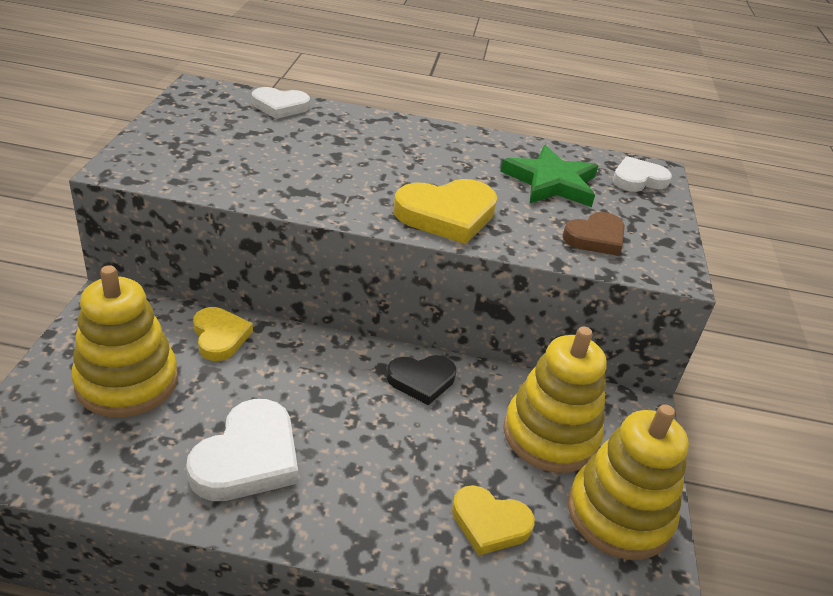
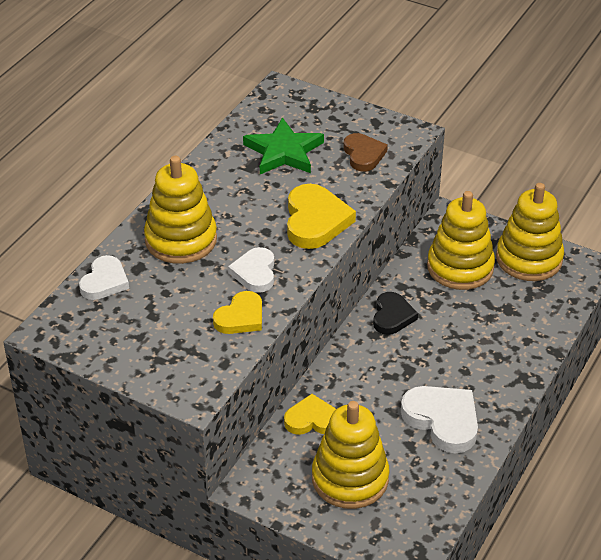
camera: 65 degrees left, 5 degrees up
yellow heart [452,485,535,555] -> yellow heart moved to [213,291,262,334]
white heart [613,156,672,192] -> white heart moved to [228,247,274,293]
none -> yellow stacking toy [144,156,217,264]

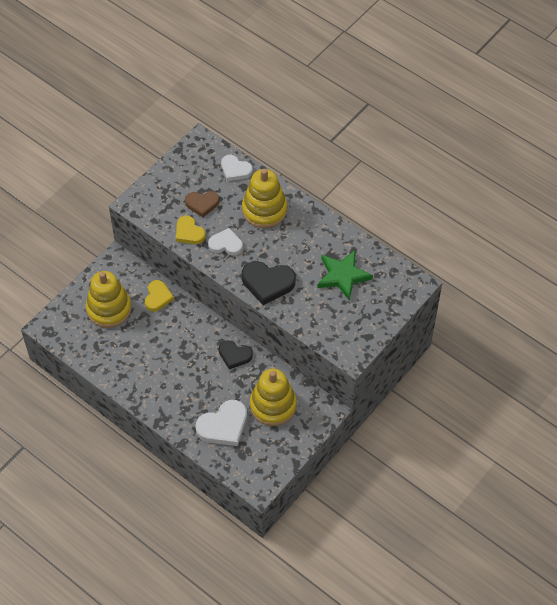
camera: 100 degrees right, 15 degrees up
yellow heart [287,184,356,249] -> black heart [242,261,296,305]
brown heart [344,133,388,172] -> brown heart moved to [185,191,219,217]
white heart [401,386,478,453] -> white heart moved to [196,400,247,446]
yellow stacking toy [496,183,564,281] -> none

